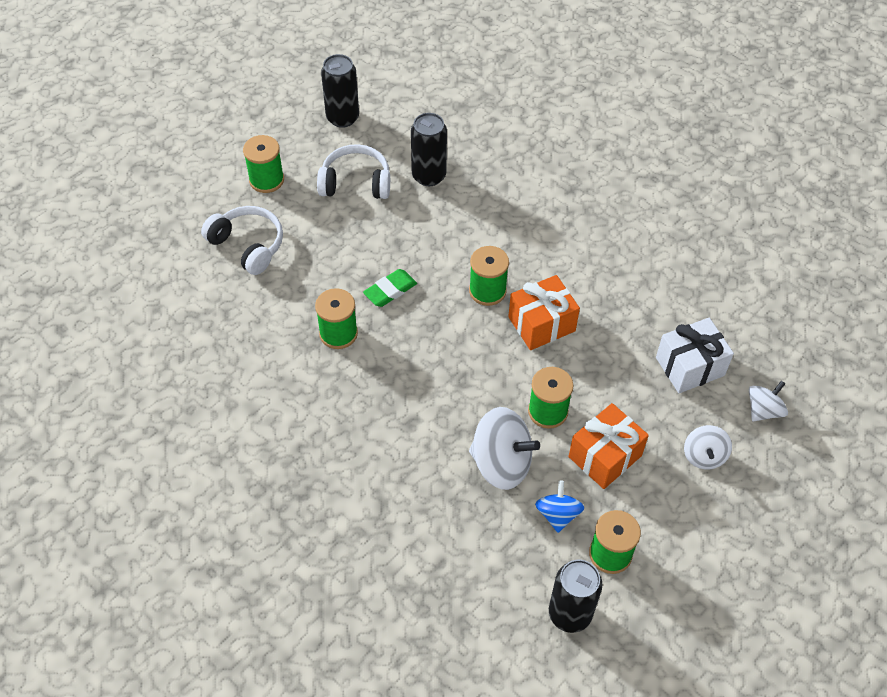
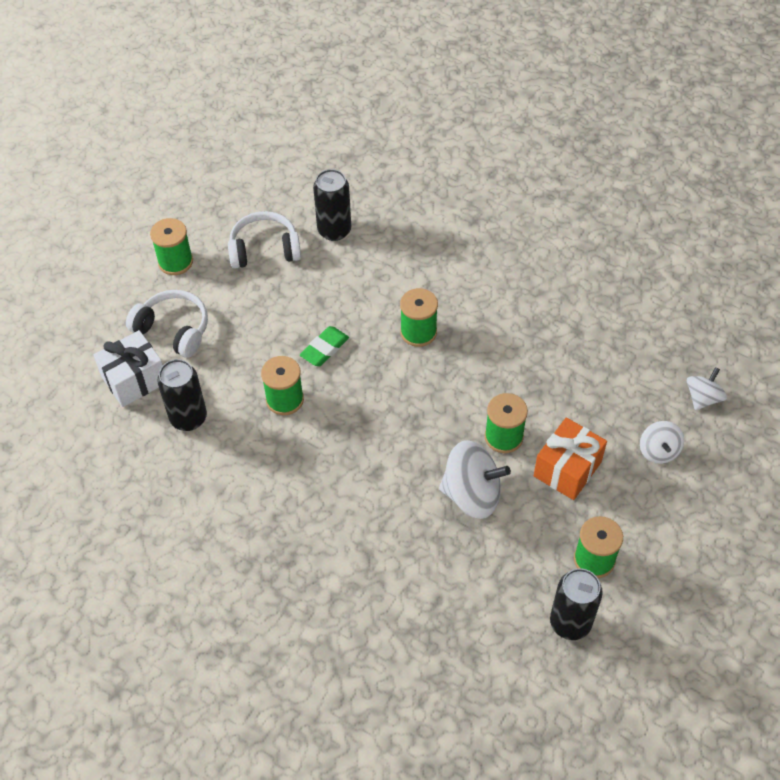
camera: 10 degrees left, 0 degrees up
black can [321,54,359,128] -> black can moved to [157,359,207,431]
orange gift [508,275,580,350] -> none
blue spinning top [535,481,584,533] -> none
white gift [656,318,734,393] -> white gift moved to [93,330,163,407]

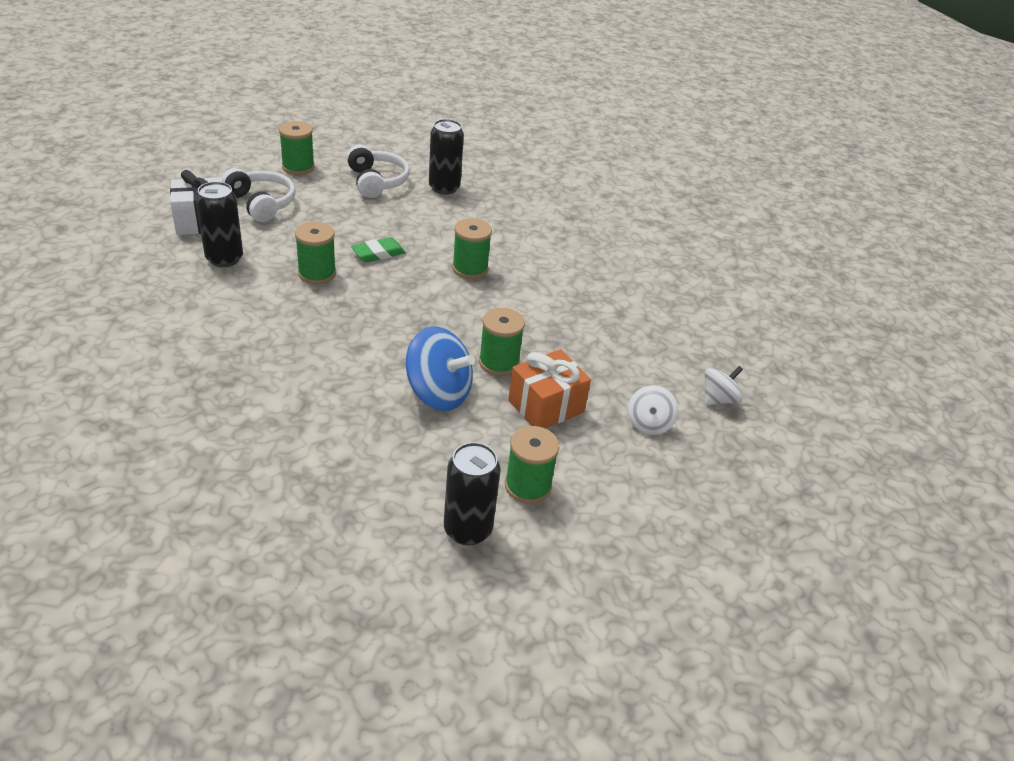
camera: 15 degrees right, 15 degrees down
white headphones [228,211,301,268] -> white headphones turned 60 degrees clockwise [346,144,410,198]
white spinning top [439,440,511,519] -> blue spinning top [406,326,475,411]

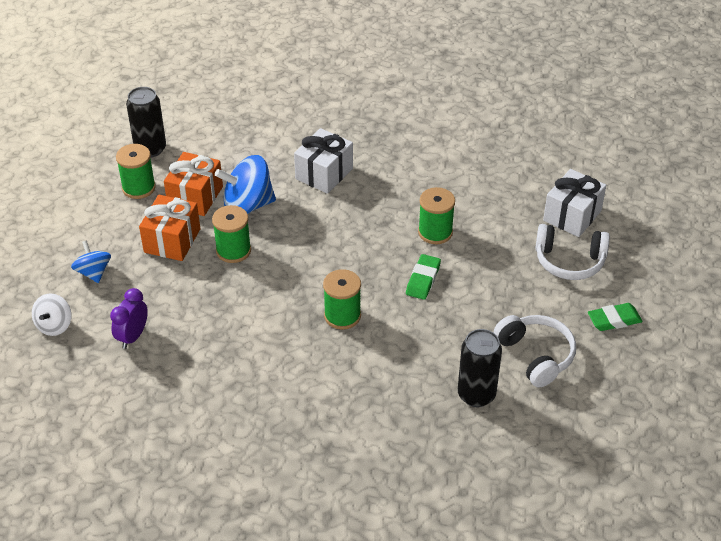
camera: 145 degrees right, 5 degrees up
black can [196,181,243,267] -> none
green spool [279,121,315,175] -> green eraser [588,303,643,331]
white headphones [346,144,410,198] -> white headphones turned 150 degrees counterclockwise [494,315,576,388]
white spinning top [628,385,678,435] -> blue spinning top [71,240,111,283]
none -> purple clock [110,288,148,349]
none -> orange gift [164,152,223,216]
none -> white gift [294,128,353,194]

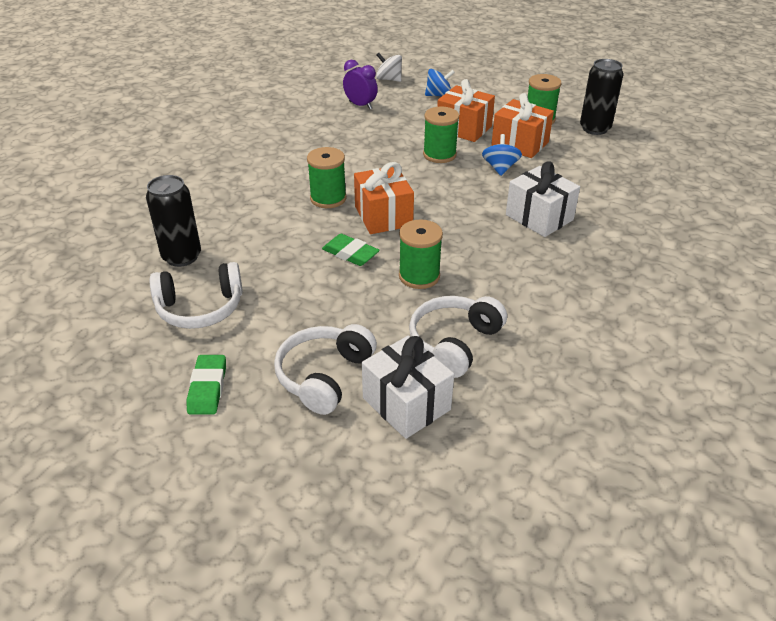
camera: 105 degrees right, 5 degrees down
blue spinning top [215,155,276,214] -> blue spinning top [482,134,522,176], size x0.58
none -> orange gift [354,162,414,234]
none -> white headphones [409,296,507,378]

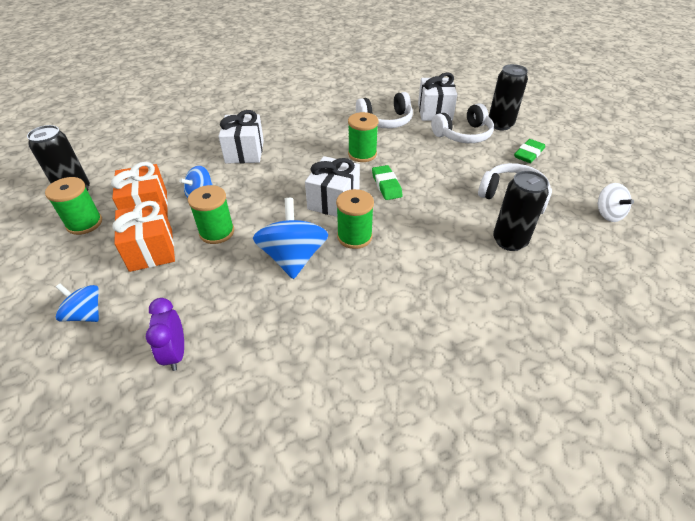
camera: 140 degrees left, 5 degrees up
orange gift [354,162,414,234] -> white gift [305,156,360,217]
white spinning top [376,53,402,82] -> white spinning top moved to [597,183,634,222]
none -> blue spinning top [253,198,329,279]
none -> black can [489,64,528,130]

